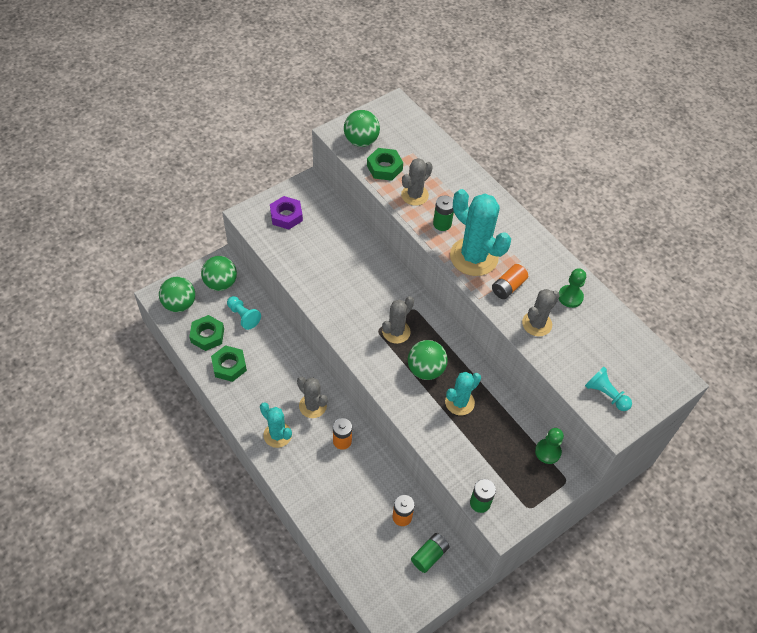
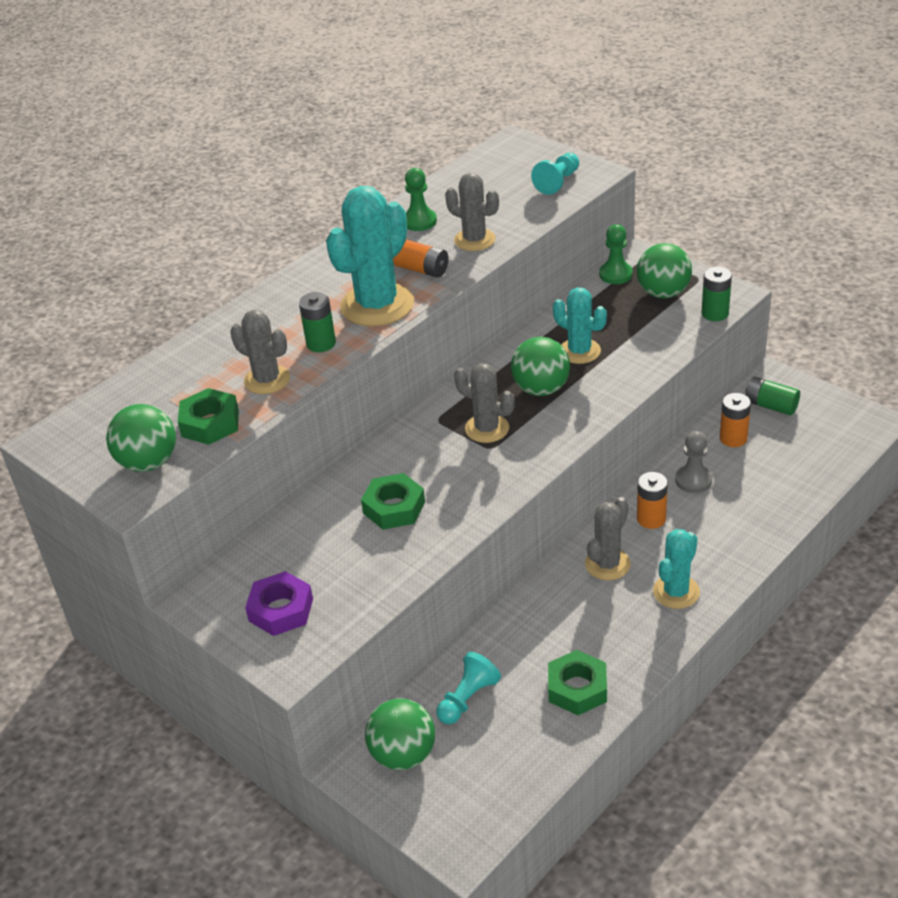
camera: 95 degrees left, 15 degrees down
green ball [159,277,195,312] -> green ball moved to [637,243,692,298]
green nut [189,315,224,351] -> green nut moved to [361,473,425,530]
none -> grey pawn [675,431,712,493]

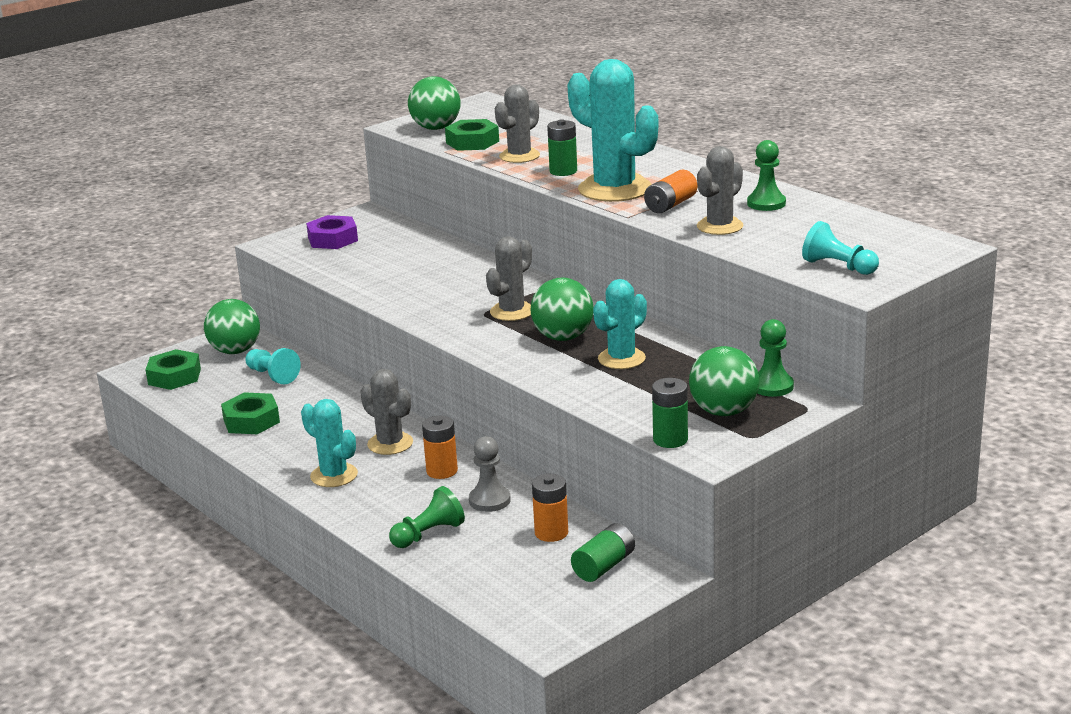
camera: 95 degrees right, 15 degrees down
green nut [361,473,425,530] -> green nut moved to [145,349,201,390]
none -> green pawn [389,486,465,548]

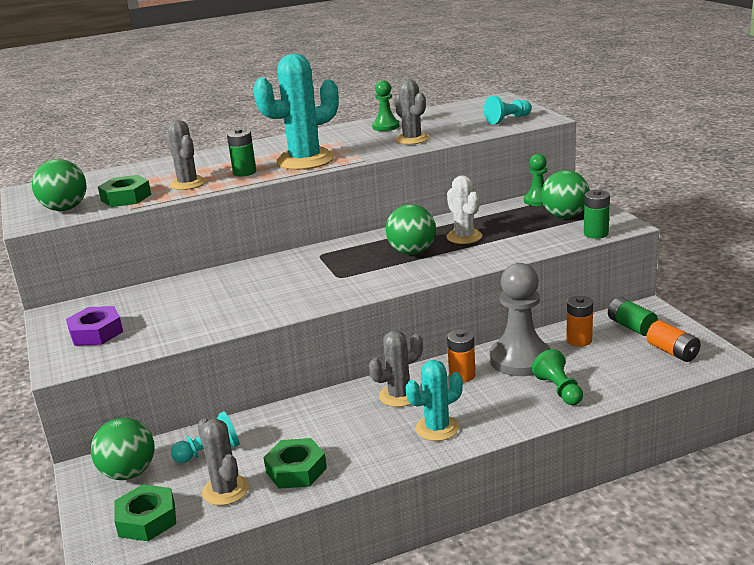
camera: 70 degrees left, 0 degrees up
grey pawn [469,436,511,512] -> grey pawn [490,263,550,376], size x1.84
grey cactus [486,236,532,321] -> grey cactus moved to [198,418,249,505]
turquoise cactus [593,279,647,369] -> white cactus [446,175,482,244]
orange battery [644,170,697,213] -> orange battery moved to [646,320,701,362]

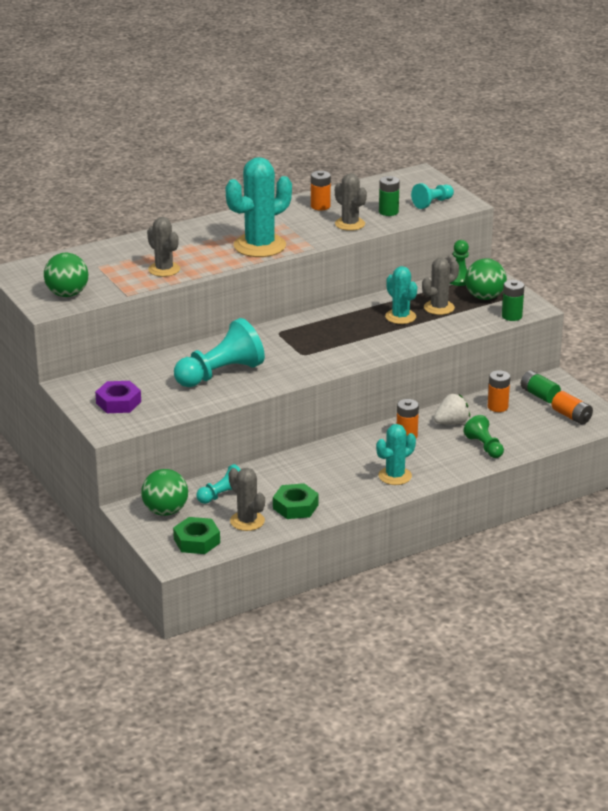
camera: 10 degrees left, 5 degrees up
green nut [98,175,151,207] -> none
green battery [227,128,256,177] -> green battery moved to [379,176,400,216]
grey cactus [369,330,423,407] -> grey cactus moved to [422,257,459,315]
green pawn [372,80,400,131] -> orange battery [311,171,331,210]
green ball [386,204,436,255] -> none
white cactus [446,175,482,244] -> turquoise cactus [385,266,417,324]
grey pawn [490,263,550,376] -> white strawberry [434,394,470,425]
none -> turquoise pawn [174,318,265,387]

